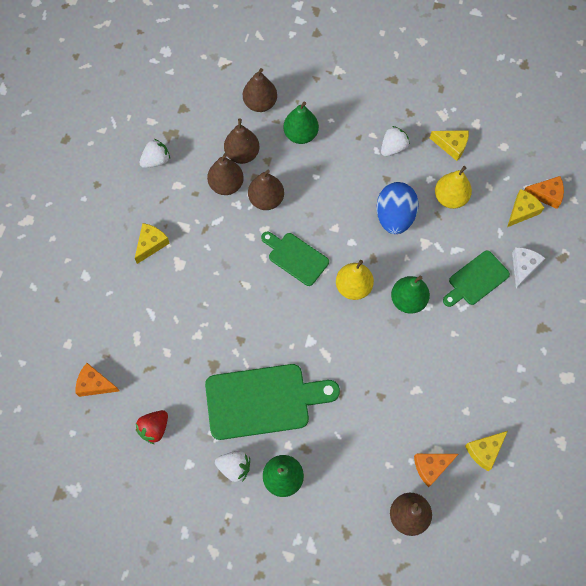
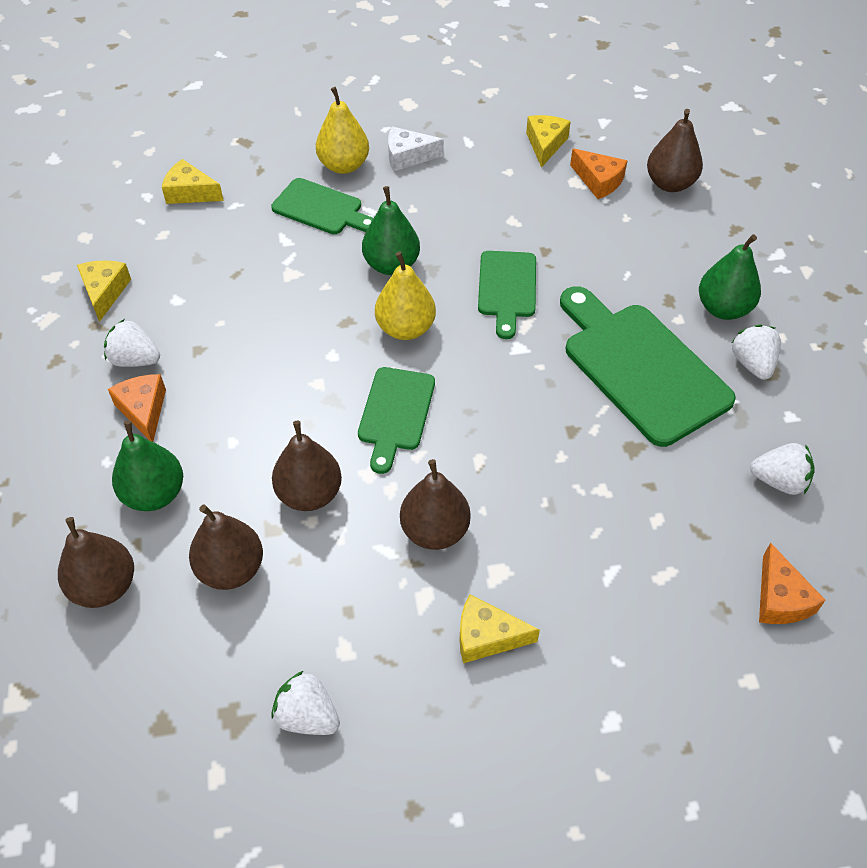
camera: 115 degrees left, 15 degrees down
red strawberry [136,410,168,444] -> white strawberry [750,443,815,495]
brown pear [207,153,244,195] -> brown pear moved to [400,459,471,550]
blue egg [376,182,419,234] -> none
yellow pear [435,166,472,209] -> yellow pear moved to [316,87,369,174]
yellow cheese [465,431,508,471] -> yellow cheese turned 105 degrees counterclockwise [526,115,571,168]
white cheese [512,247,545,289] -> white cheese moved to [388,127,444,172]
orange cheese [524,176,564,209] -> orange cheese moved to [108,374,166,442]
none -> green cutting board [478,251,536,339]

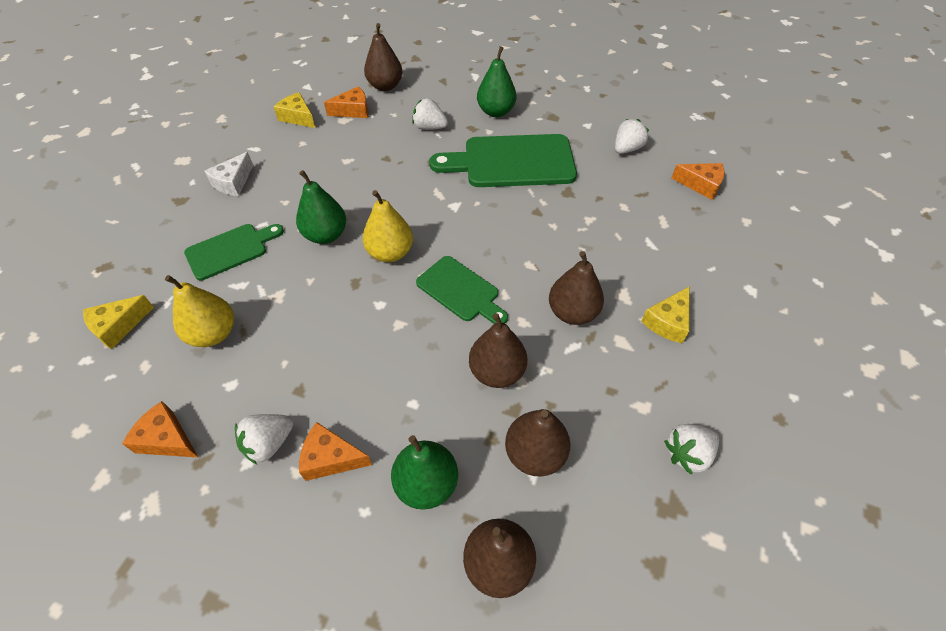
camera: 60 degrees left, 0 degrees up
yellow cheese [77,260,131,322] -> orange cheese [122,401,199,458]
yellow pear [316,87,369,174] -> yellow pear moved to [165,275,234,347]
green cutting board [478,251,536,339] -> none
white strawberry [731,324,781,380] -> white strawberry moved to [412,98,448,130]

